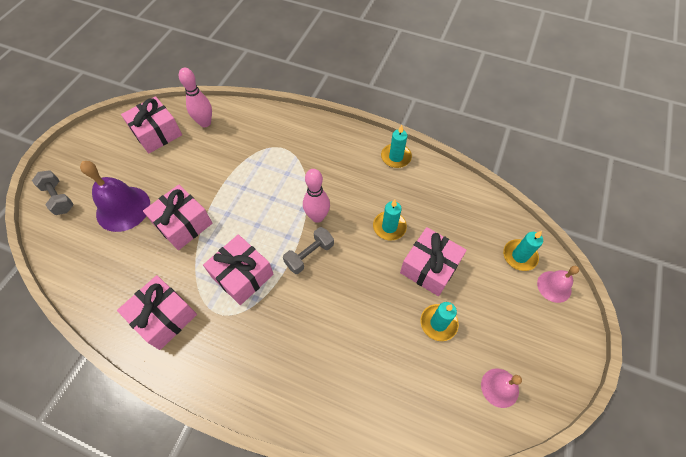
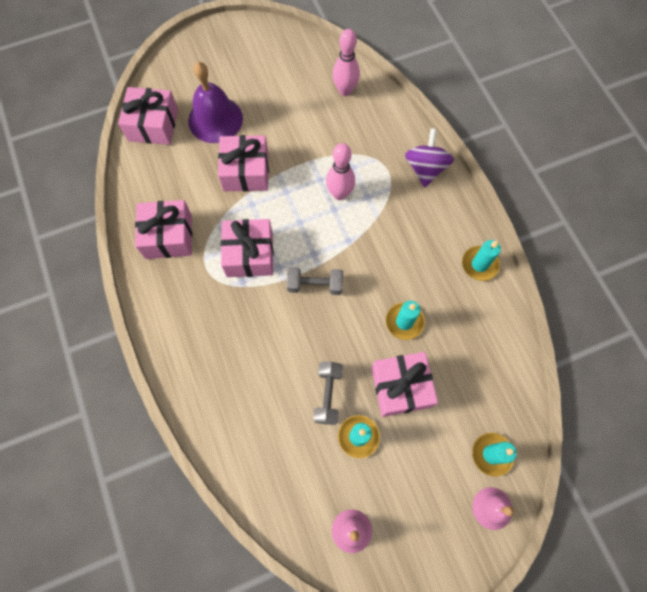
camera: 45 degrees right, 10 degrees up
grey dumbbell [32,171,74,215] -> grey dumbbell moved to [313,362,343,425]
pink gift [121,96,182,153] -> pink gift moved to [118,87,178,145]
pink bowling pin [303,169,330,223] -> pink bowling pin moved to [326,143,355,200]
none -> purple spinning top [405,128,454,187]

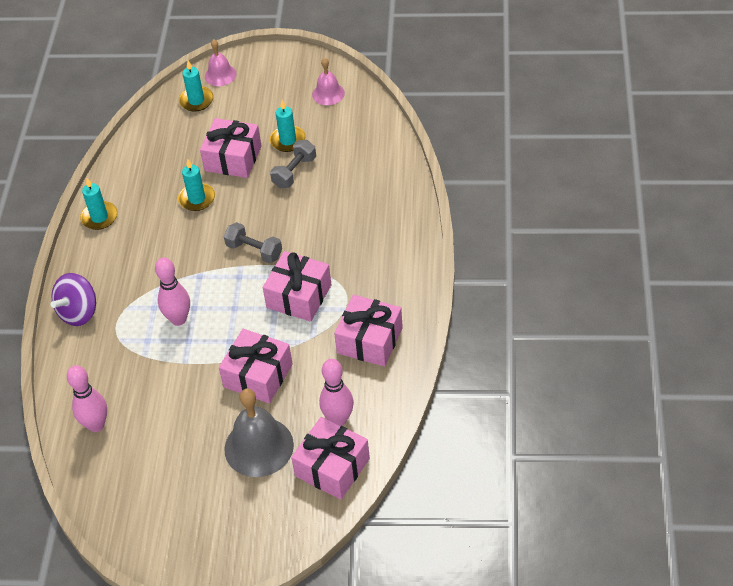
camera: 150 degrees left, 20 degrees down
purple bell [188,62,243,143] -> grey bell [224,389,294,477]
none -> pink bowling pin [319,359,354,426]

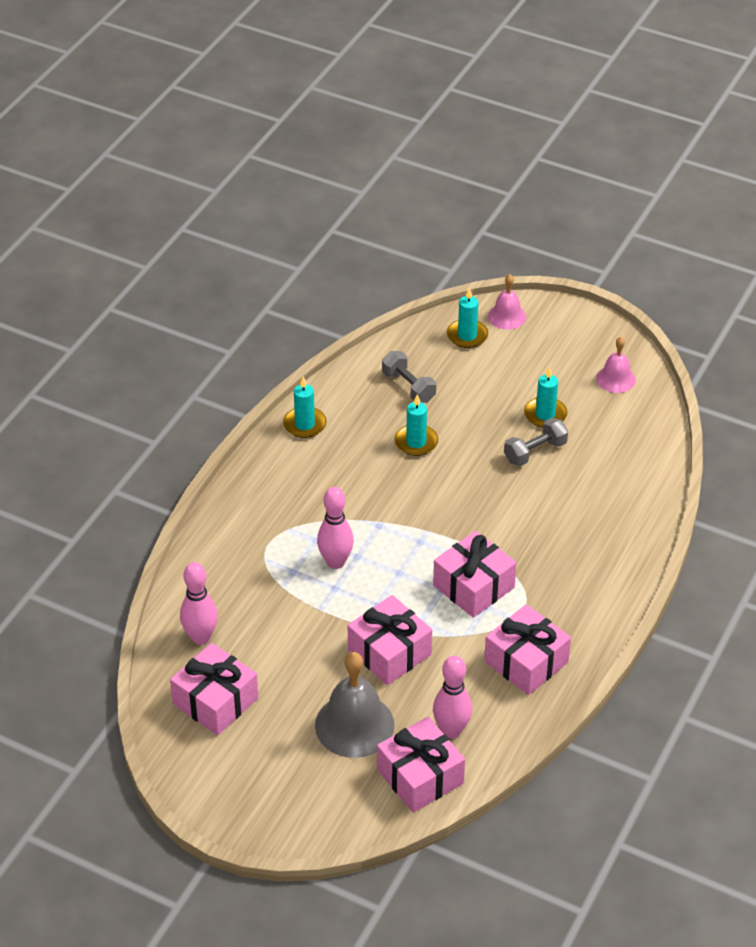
camera: 20 degrees right, 5 degrees down
purple spinning top [51,273,96,326] -> none
pink gift [200,118,262,178] -> pink gift moved to [170,643,259,735]
grey dumbbell [224,222,282,263] -> grey dumbbell moved to [382,351,436,403]

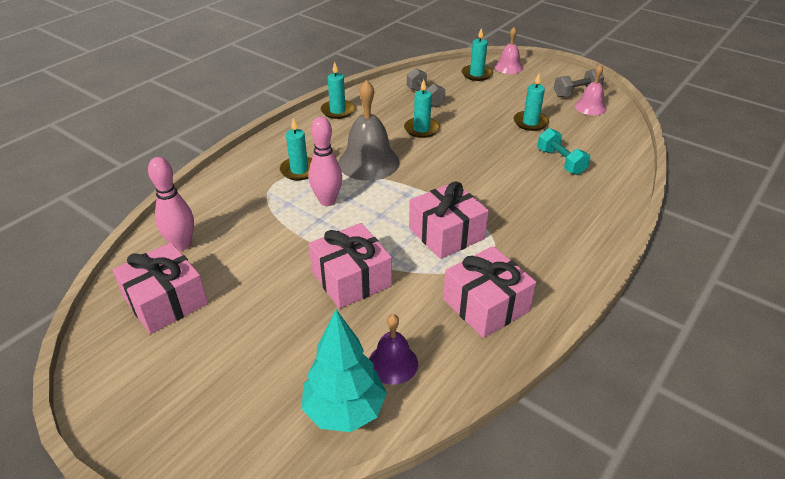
camera: 10 degrees right, 5 degrees down
grey bell [315,652,395,758] -> grey bell moved to [338,80,400,181]
pink gift [377,717,465,813] -> turquoise tree [302,310,387,432]
pink bowling pin [433,656,472,738] -> purple bell [369,314,418,385]
grey dumbbell [504,418,568,466] -> grey dumbbell moved to [554,69,604,97]
none -> turquoise candle [279,118,312,180]
none -> turquoise dumbbell [537,128,590,175]

